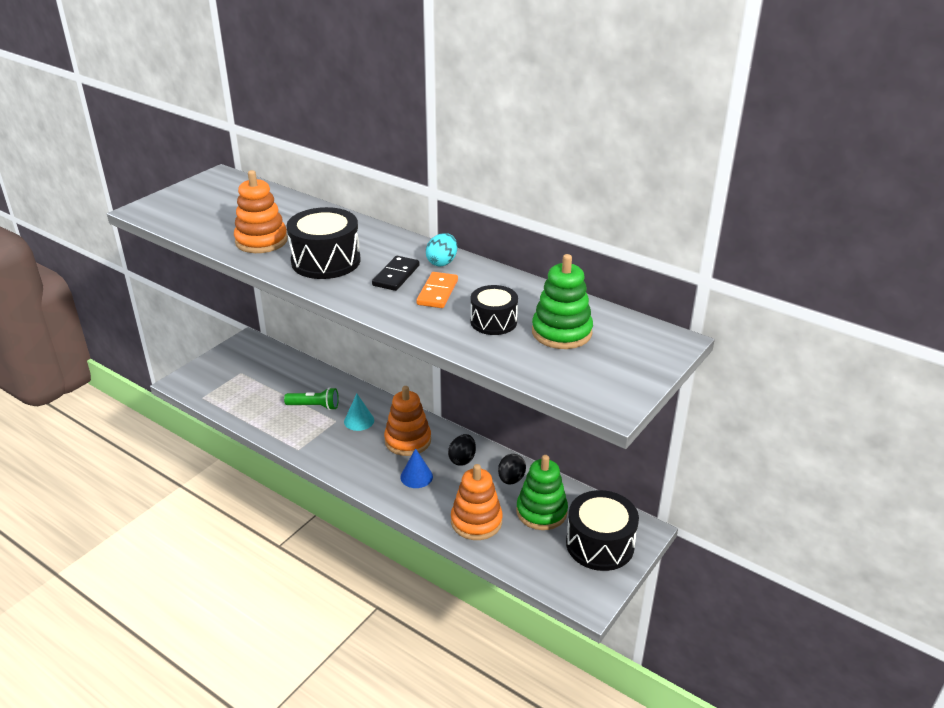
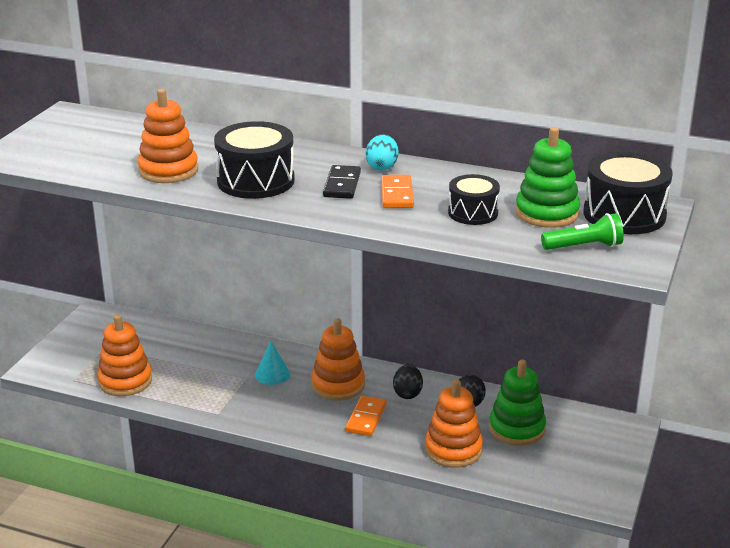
camera: 15 degrees left, 5 degrees down
green flashlight [284,387,339,410] -> green flashlight moved to [541,213,624,250]
blue cone [400,448,433,488] -> orange domino [346,396,387,436]
black drum [566,490,639,571] -> black drum moved to [583,152,673,234]
none -> orange stacking toy [97,314,152,396]

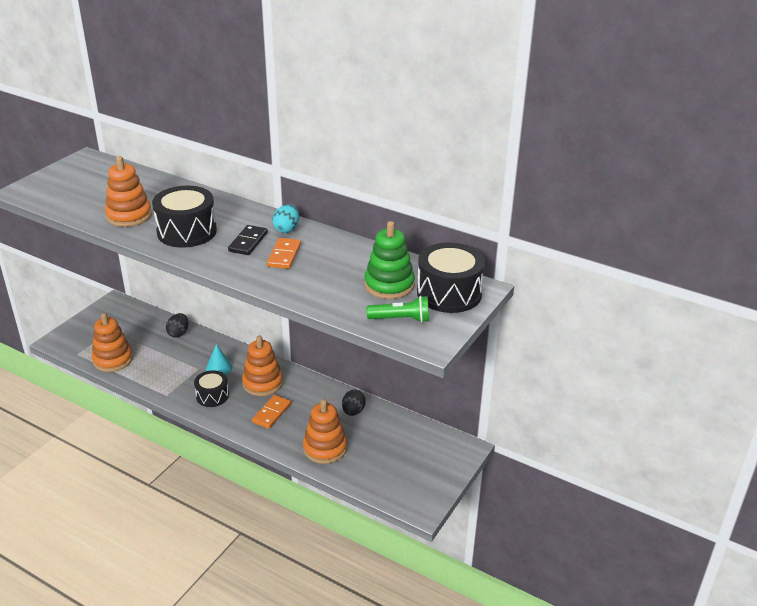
camera: 10 degrees right, 5 degrees up
black egg [393,364,423,399] -> black egg moved to [166,313,189,337]
black drum [448,174,500,225] -> black drum moved to [194,370,229,407]
green stacking toy [489,360,546,446] -> none

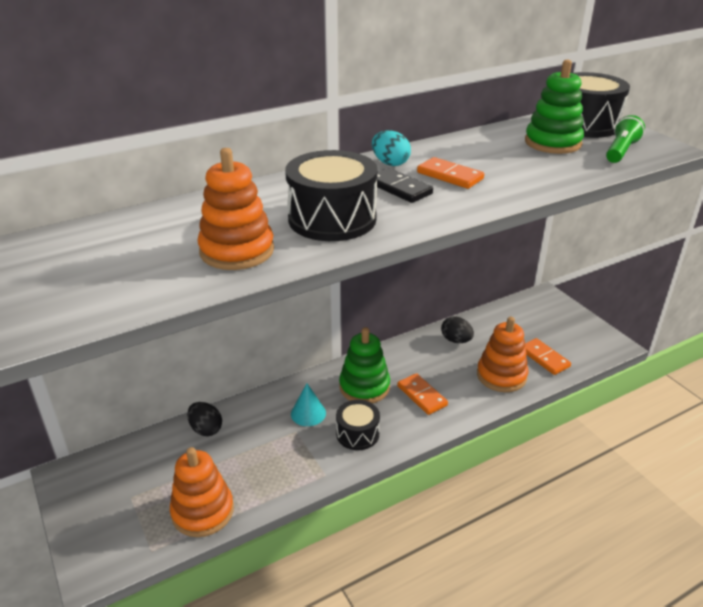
camera: 60 degrees left, 0 degrees up
orange stacking toy [242,336,283,396] -> green stacking toy [339,327,390,403]
none -> orange domino [525,338,571,375]

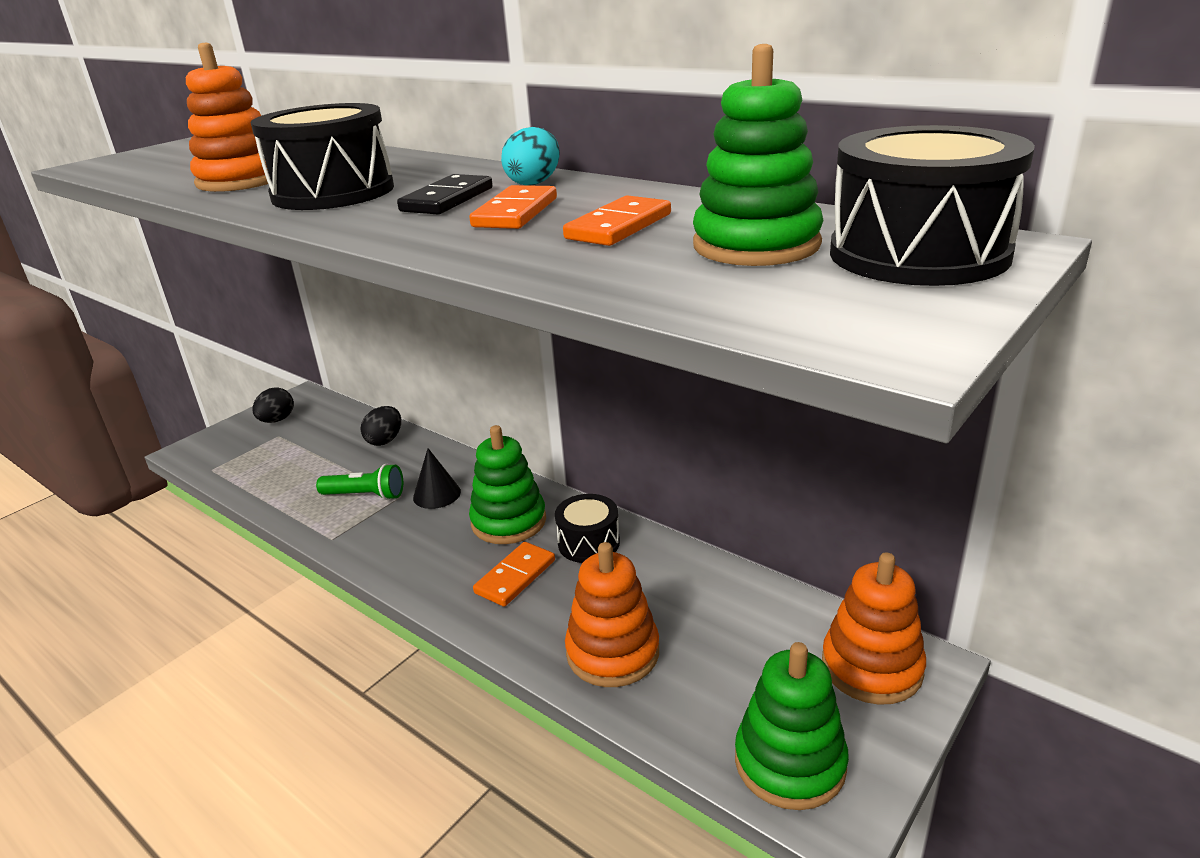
camera: 70 degrees right, 5 degrees down
orange stacking toy [170,447,234,537] -> orange stacking toy moved to [822,552,926,705]
turquoise cone [291,383,326,426] -> black cone [413,448,461,509]
black drum [336,400,380,450] -> black drum moved to [555,494,620,563]
black egg [441,316,474,343] -> black egg moved to [252,387,294,423]
orange domino [525,338,571,375] -> orange domino moved to [563,195,671,246]
green flashlight [606,115,645,163] -> green flashlight moved to [316,464,403,500]
none -> green stacking toy [735,642,849,810]

